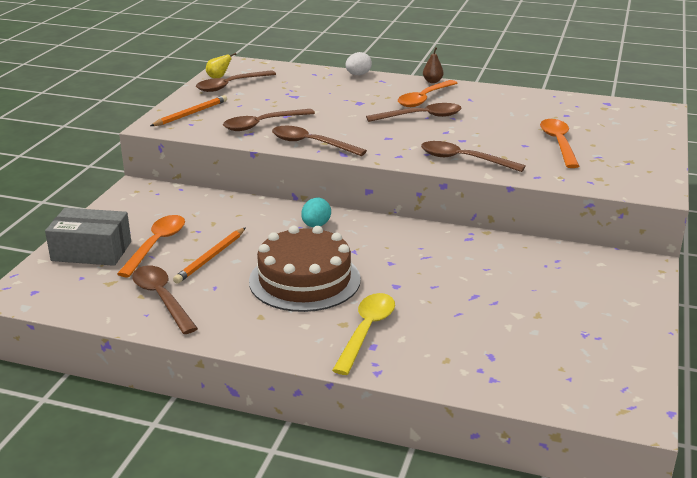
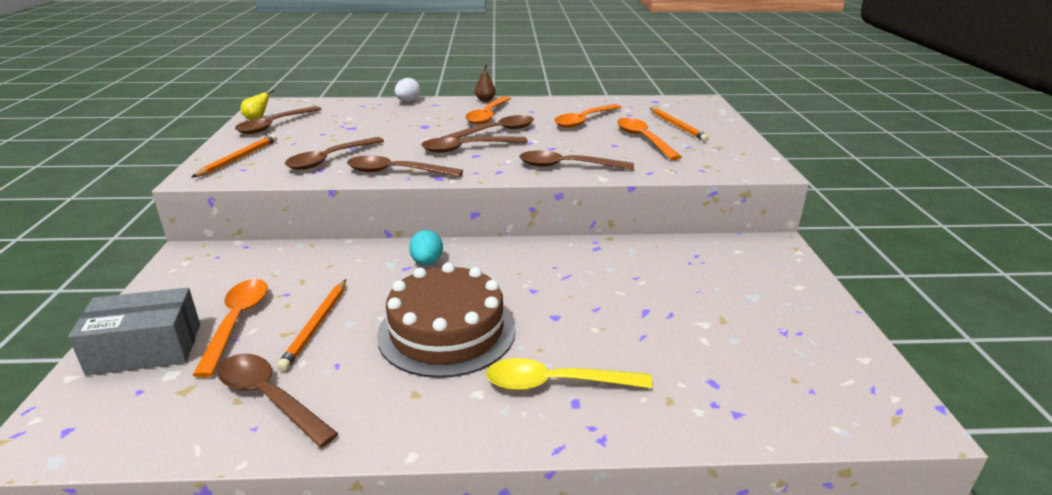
camera: 20 degrees left, 0 degrees up
yellow spoon [332,293,395,375] -> yellow spoon turned 90 degrees counterclockwise [486,358,653,391]
none -> brown spoon [421,136,528,153]
none -> orange spoon [554,104,622,128]
none -> orange pencil [650,108,709,141]

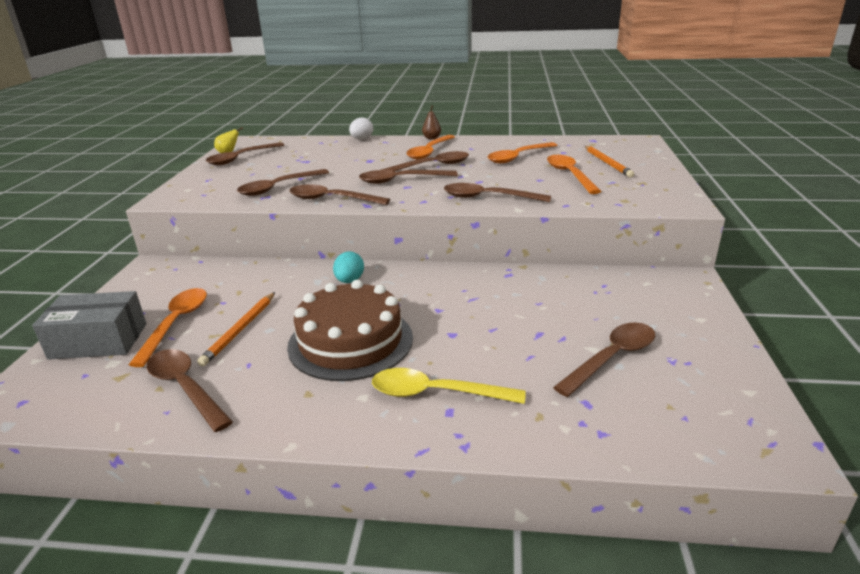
camera: 10 degrees right, 0 degrees up
orange pencil [191,134,277,178] -> none
none -> brown spoon [553,322,655,397]

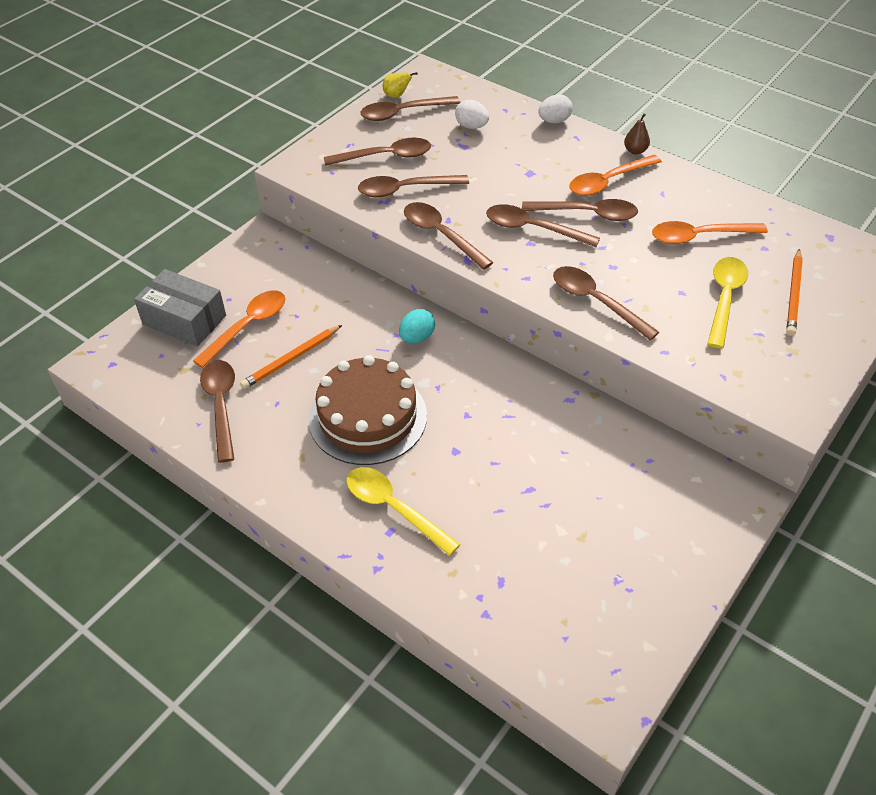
camera: 30 degrees right, 20 degrees up
orange spoon [547,155,602,194] -> yellow spoon [707,257,748,349]
brown spoon [553,322,655,397] -> brown spoon moved to [324,138,431,166]
none -> white egg [455,100,489,129]

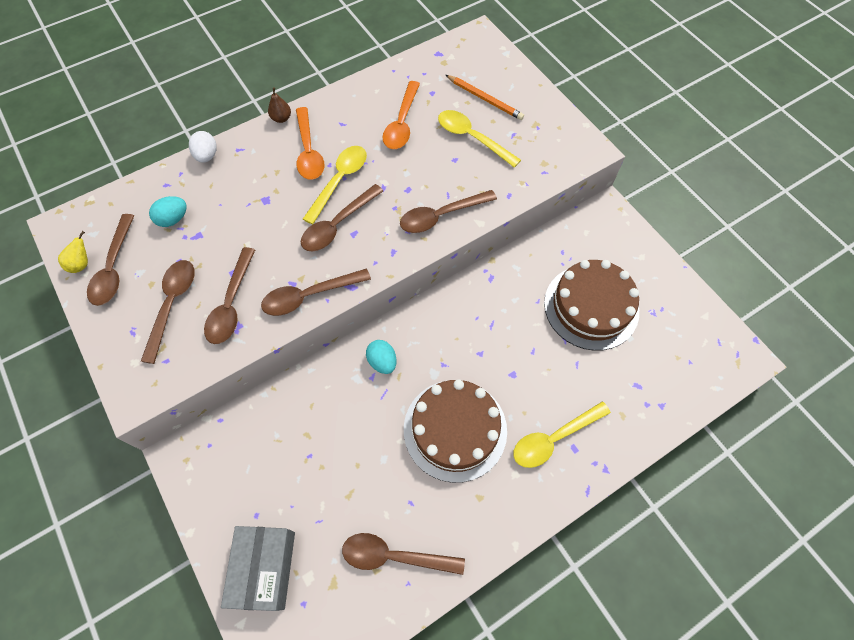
camera: 70 degrees left, 15 degrees up
grey box [134,269,226,347] -> grey box turned 45 degrees counterclockwise [221,526,295,611]
orange spoon [193,290,286,368] -> none
orange pencil [240,325,342,389] -> none
white egg [455,100,489,129] -> turquoise egg [149,196,187,227]
brown spoon [522,199,638,221] -> yellow spoon [303,146,367,224]
none -> brown cake [544,260,639,351]

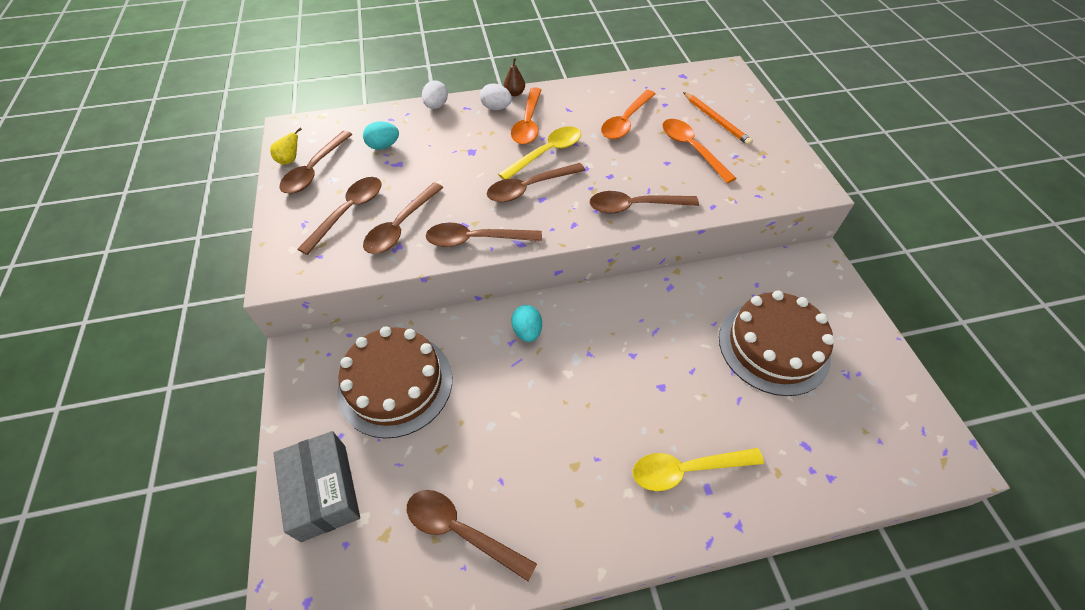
camera: 20 degrees right, 10 degrees down
grey box [221,526,295,611] -> grey box turned 45 degrees counterclockwise [273,431,360,542]
brown cake [404,379,507,483] -> brown cake moved to [337,326,452,438]
yellow spoon [438,110,521,168] -> orange spoon [662,119,737,183]
none -> white egg [480,83,512,110]

